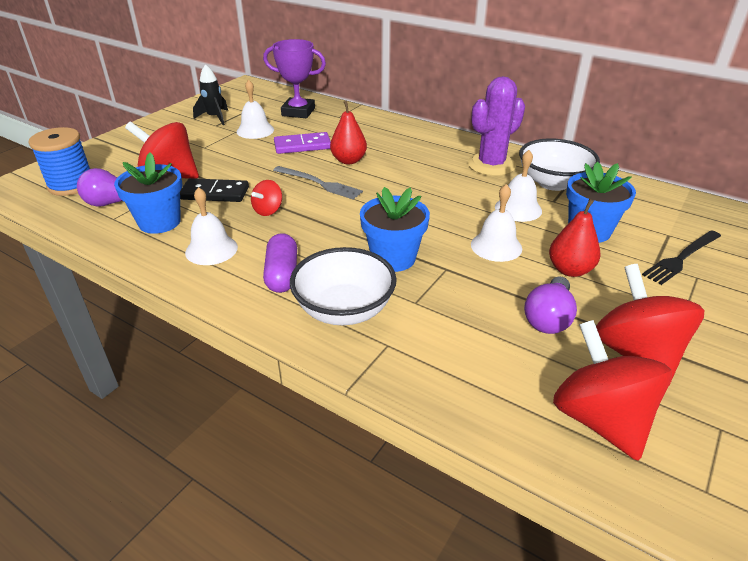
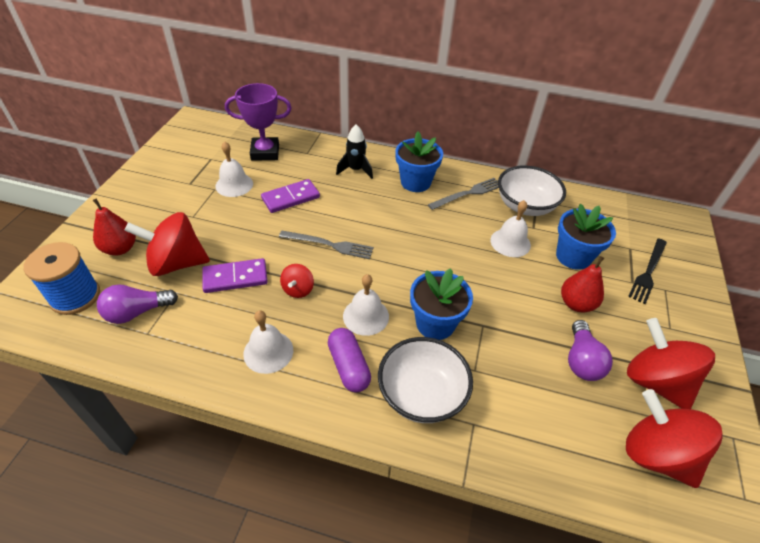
camera: 20 degrees left, 10 degrees up
blue flower pot [114,152,182,234] -> blue flower pot moved to [395,132,443,192]
black domino [180,178,249,202] -> purple domino [202,258,268,293]
black rocket [193,64,228,125] -> black rocket moved to [336,124,373,179]
red pear [330,101,367,164] -> red pear moved to [93,199,136,256]
purple cactus [468,76,525,176] -> grey fork [428,178,499,210]
white bell [471,184,522,262] -> white bell moved to [343,274,389,336]

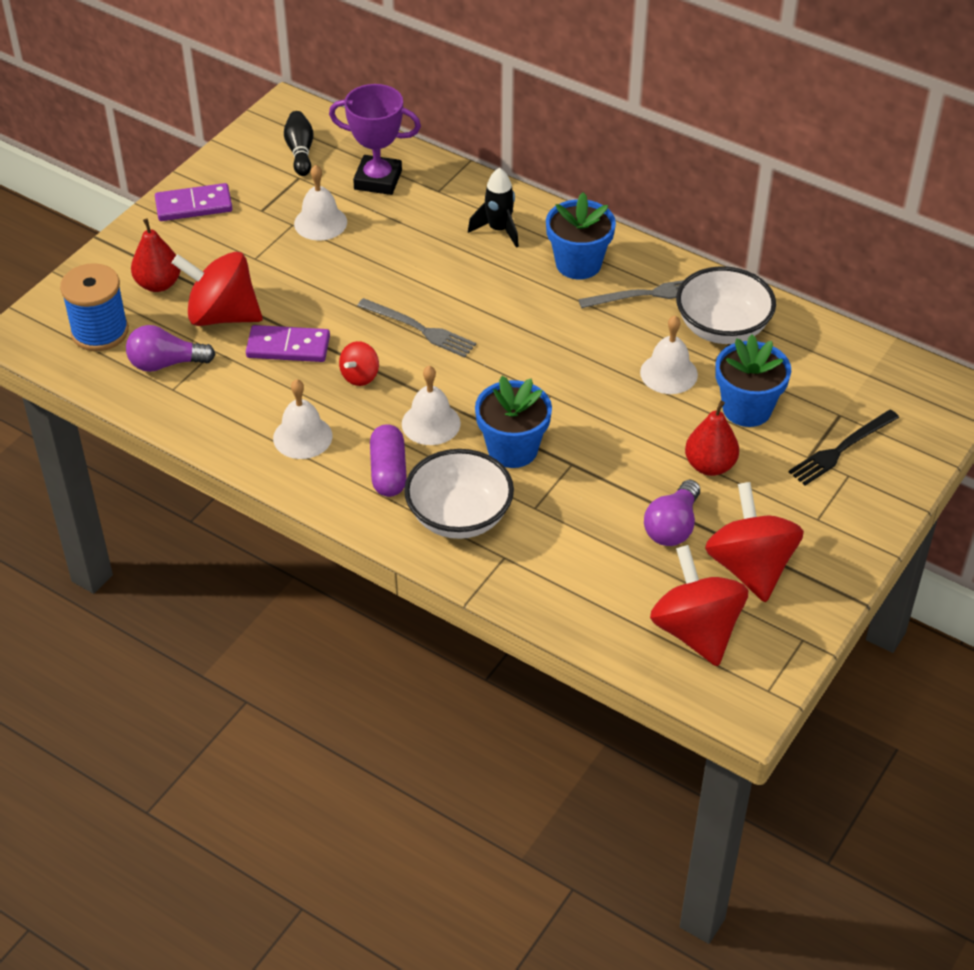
camera: 20 degrees right, 0 degrees up
purple domino [261,179,320,213] -> purple domino moved to [155,183,233,221]
none -> black bowling pin [284,111,313,176]

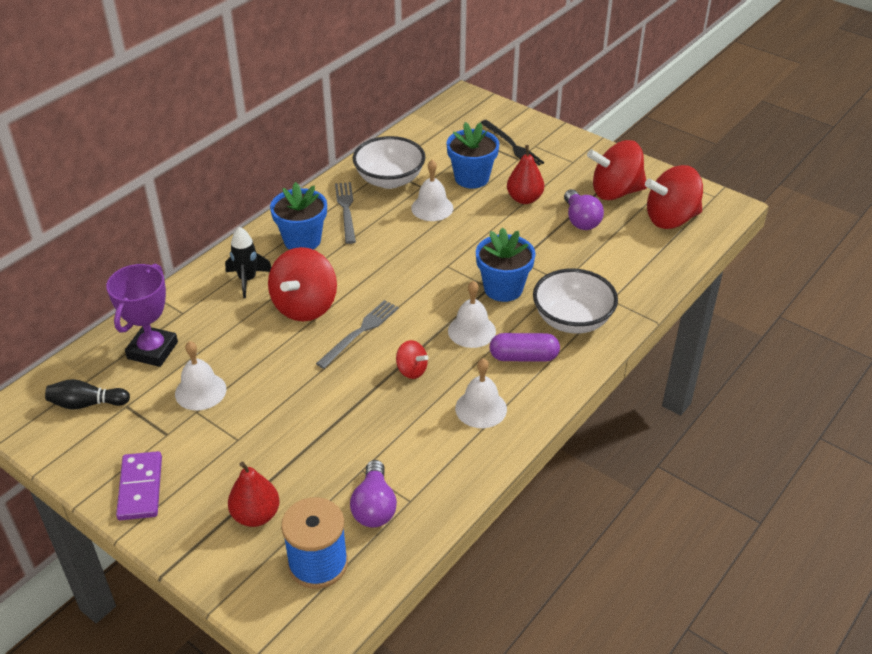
camera: 85 degrees left, 5 degrees down
red spinning top [172,252,263,326] -> red spinning top moved to [268,247,337,321]
purple domino [246,325,330,362] -> none
purple light bulb [644,480,700,546] -> purple light bulb turned 45 degrees clockwise [564,189,604,230]

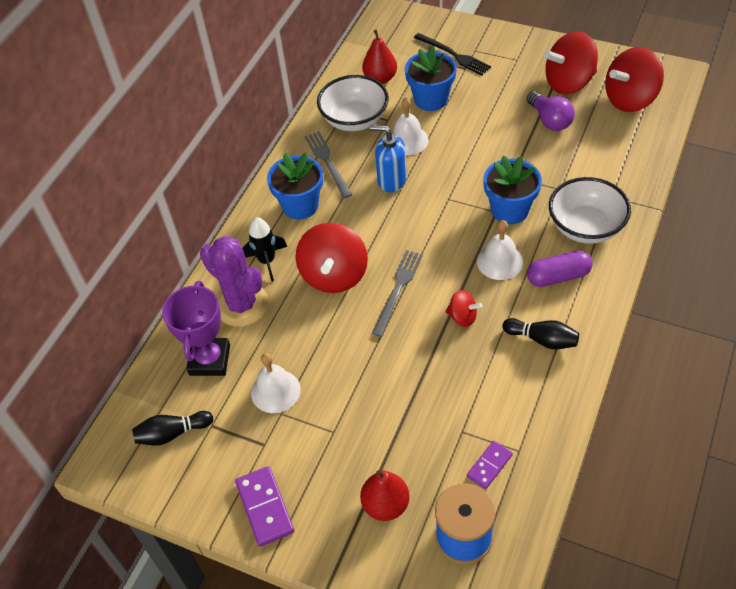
camera: 10 degrees left, 10 degrees up
purple light bulb [350,460,397,528] -> purple domino [467,441,513,489]
white bell [455,358,507,428] -> black bowling pin [502,318,579,349]
red pear [507,145,544,204] -> red pear moved to [362,30,397,84]
none -> purple cactus [200,236,269,327]
none -> blue soap dispenser [370,125,407,192]

